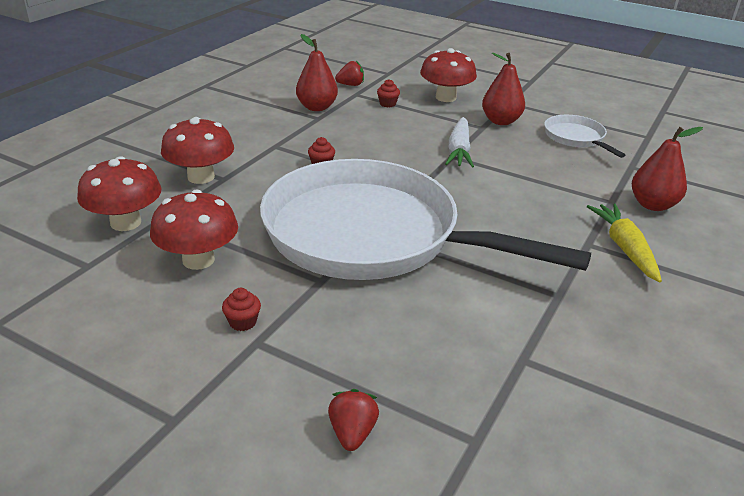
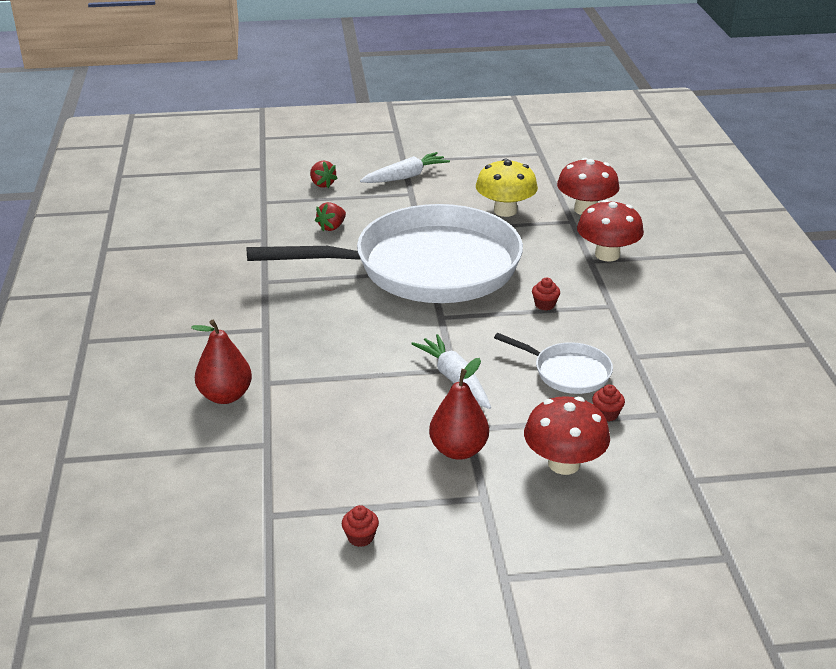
camera: 145 degrees right, 0 degrees up
red mushroom [150,190,238,270] -> yellow mushroom [476,158,538,217]
red cupcake [222,288,261,331] -> red cupcake moved to [342,505,379,547]
red pear [296,34,338,111] -> none
red strawberry [335,61,364,86] -> red strawberry moved to [315,202,346,231]
white pan [544,115,625,158] -> white pan moved to [494,333,613,394]
yellow carrot [586,204,662,283] -> none
none -> white carrot [360,152,450,183]

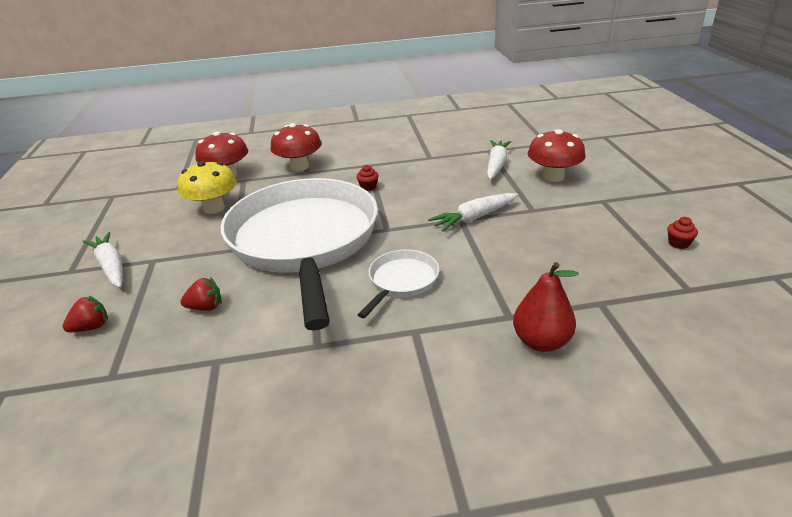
camera: 90 degrees left, 0 degrees up
red strawberry [315,202,346,231] -> red strawberry turned 45 degrees counterclockwise [180,277,222,311]
red pear [429,358,489,460] -> none
white pan [494,333,613,394] -> white pan moved to [358,249,439,318]
red cupcake [592,384,625,422] -> white carrot [487,140,511,180]

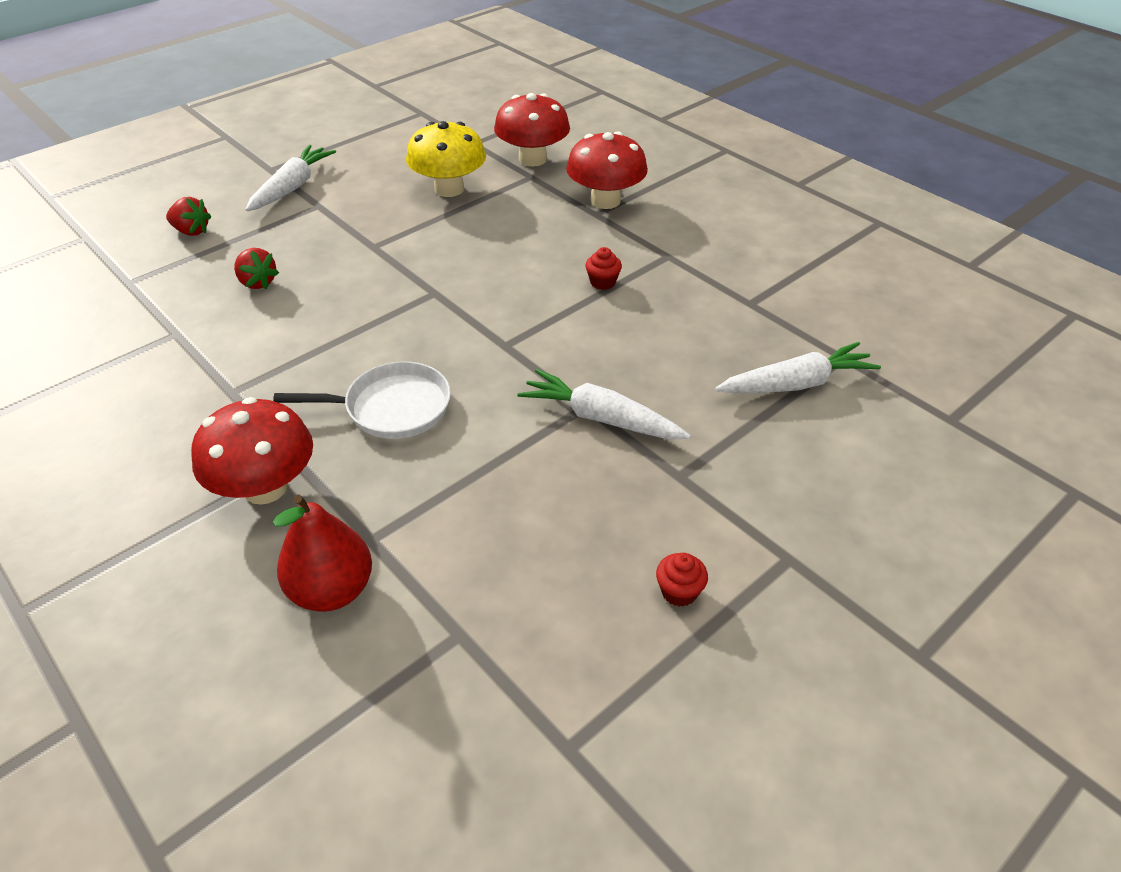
camera: 55 degrees right, 10 degrees up
white pan [220,178,378,331] -> none
red mushroom [528,129,585,182] -> red mushroom moved to [191,397,313,505]
red cupcake [667,217,698,249] -> red cupcake moved to [656,553,708,607]

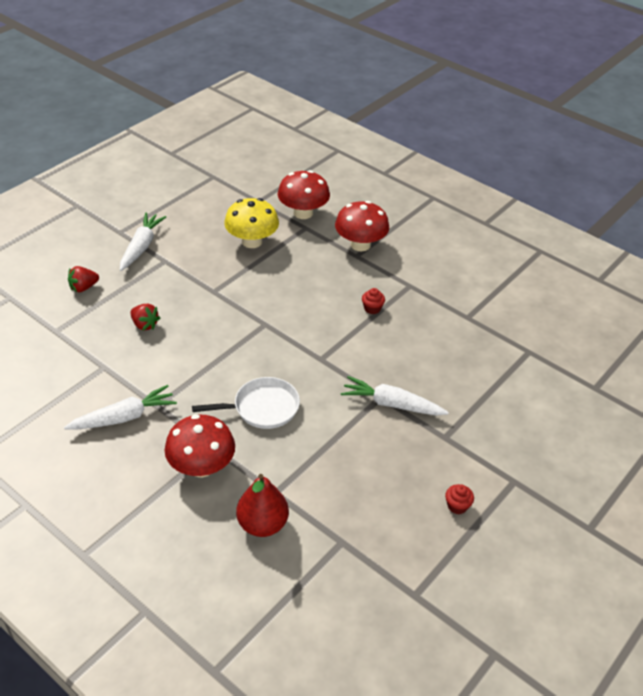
camera: 10 degrees left, 0 degrees up
red strawberry [166,197,212,236] -> red strawberry turned 135 degrees clockwise [68,266,99,292]
white carrot [715,342,881,393] -> white carrot moved to [64,385,177,430]

